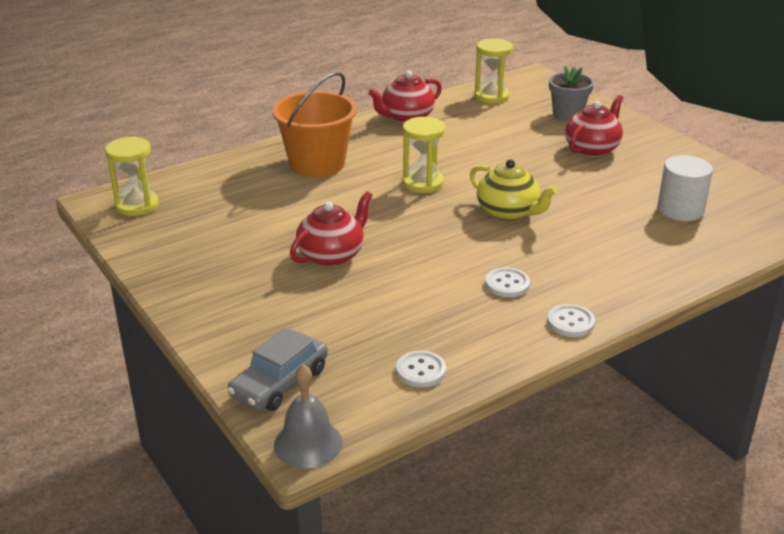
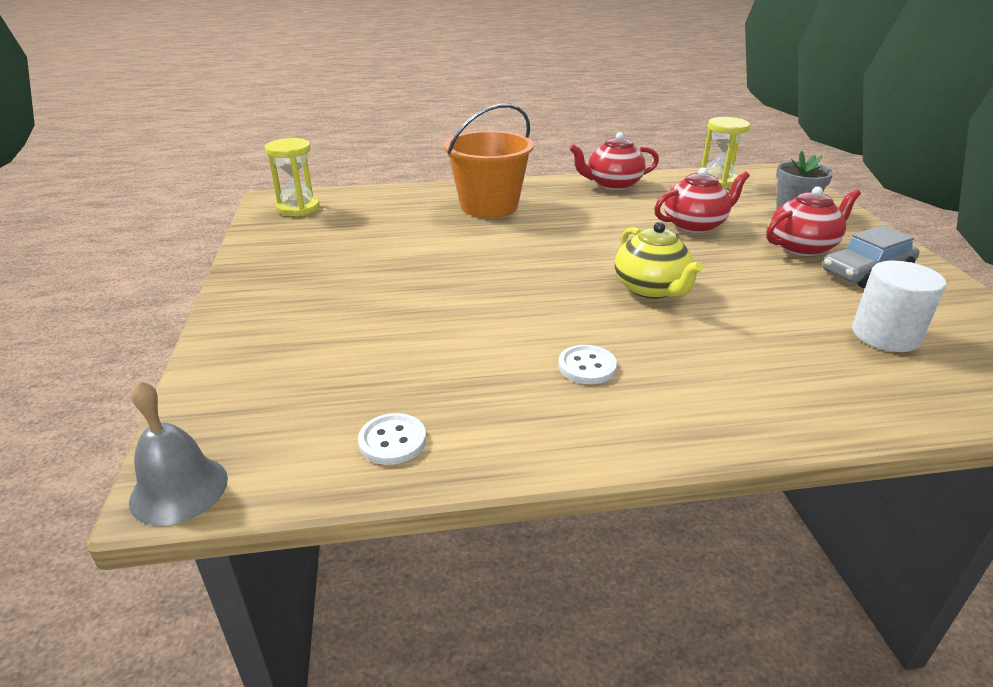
camera: 25 degrees right, 0 degrees up
grey car [227,327,328,411] -> grey car moved to [822,225,919,288]
red teapot [290,191,373,267] -> red teapot moved to [654,167,750,233]
yellow hourglass [402,117,445,193] -> none
white button [547,304,595,337] -> none

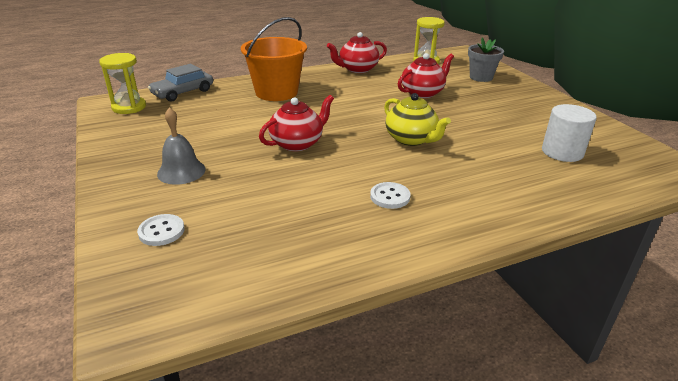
camera: 15 degrees left, 0 degrees up
grey bell [129,380,228,526] -> grey bell moved to [157,107,206,185]
white button [358,413,426,465] -> white button moved to [137,214,185,246]
red teapot [766,186,861,256] -> red teapot moved to [259,95,334,152]
grey car [822,225,919,288] -> grey car moved to [148,64,213,102]

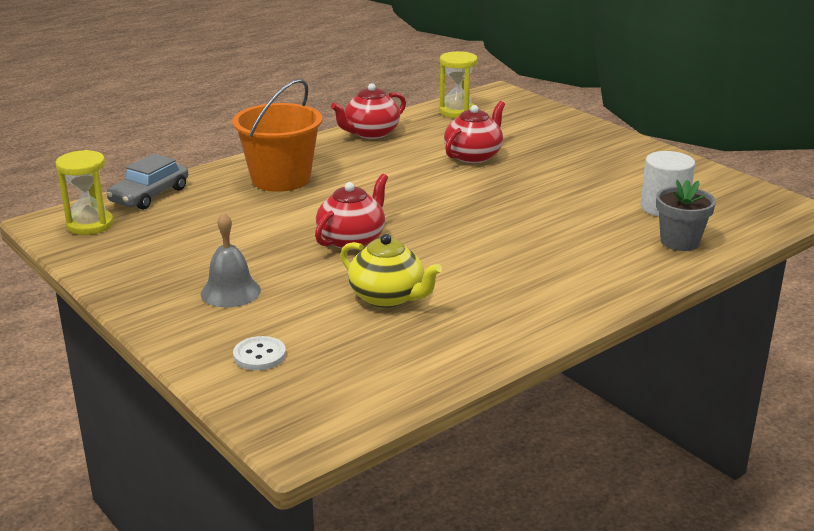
camera: 15 degrees left, 5 degrees down
white button [370,182,411,209] -> none
yellow teapot [384,93,451,146] -> yellow teapot moved to [340,234,442,308]
grey flower pot [468,37,504,82] -> grey flower pot moved to [656,180,716,251]

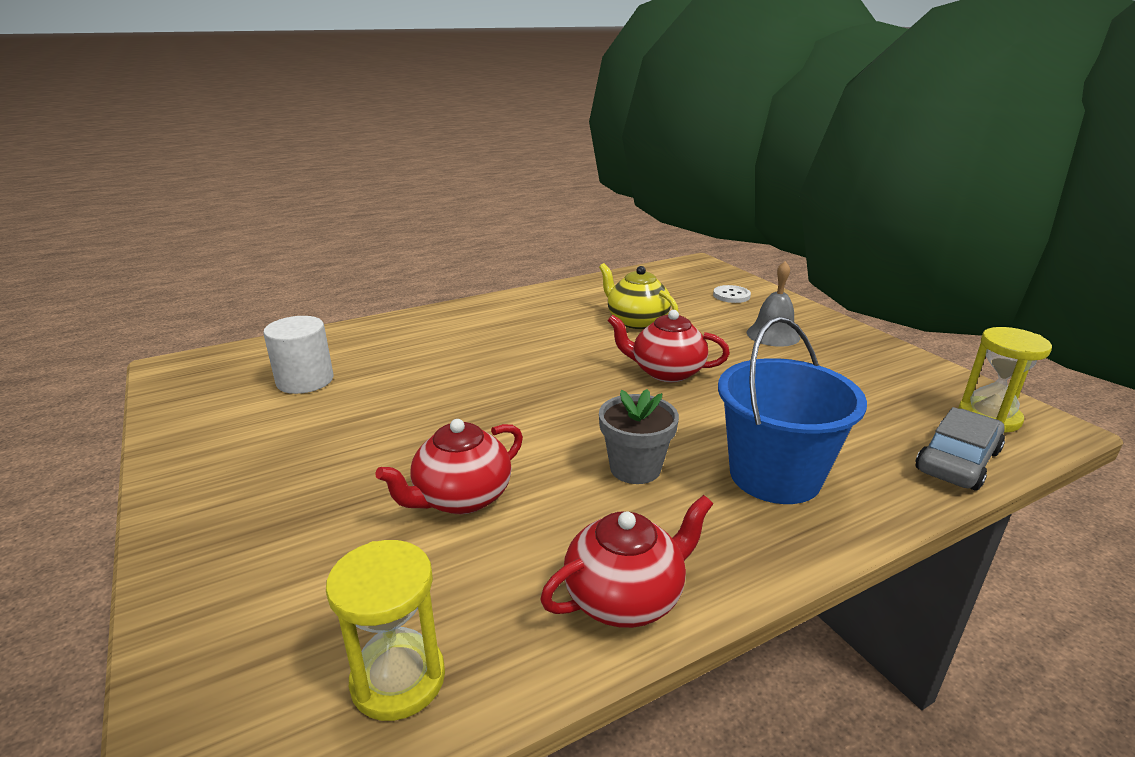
camera: 170 degrees left, 0 degrees up
orange bucket [232,79,323,192] -> blue bucket [718,317,867,504]
red teapot [315,174,388,250] -> red teapot turned 60 degrees clockwise [608,310,730,382]
grey flower pot [656,180,716,251] -> grey flower pot moved to [599,389,679,484]

